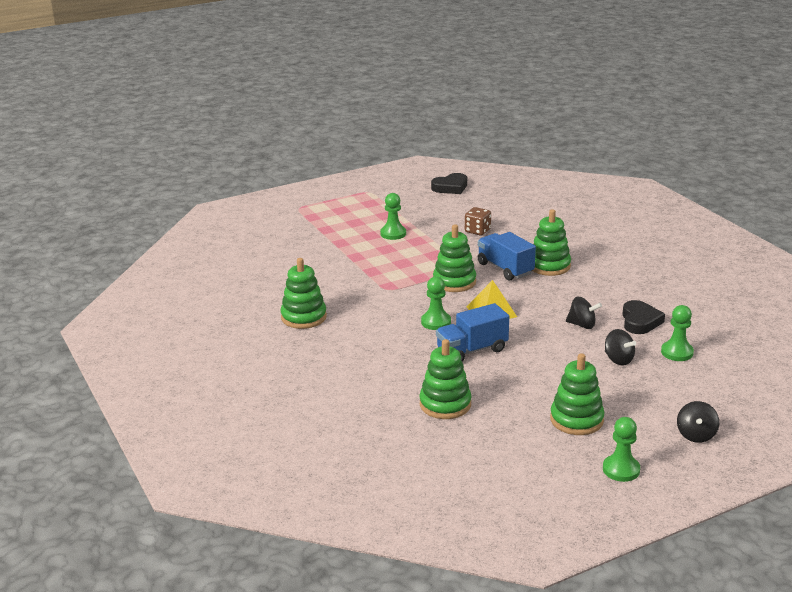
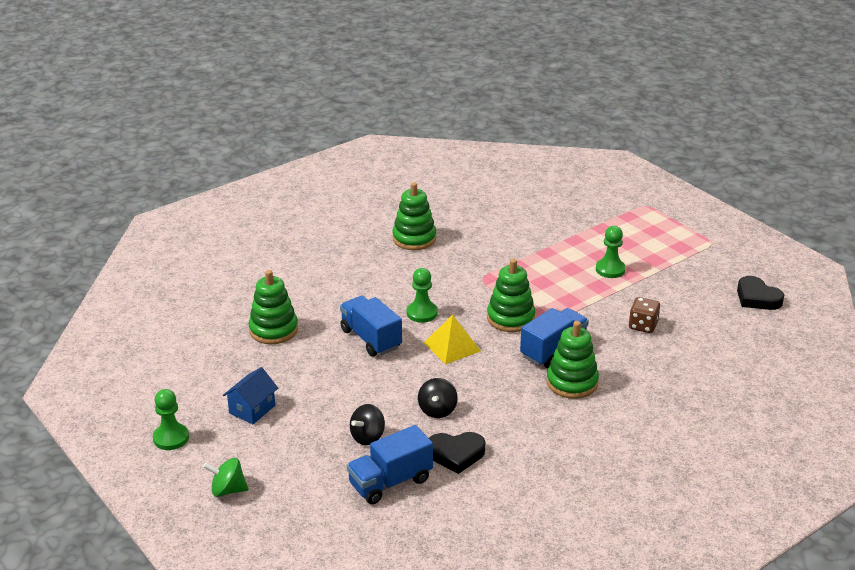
camera: 80 degrees right, 5 degrees up
green stacking toy [550,353,605,435] -> blue house [223,367,278,424]
green pawn [661,305,694,361] -> blue truck [347,425,433,504]
black spinning top [677,401,719,443] -> green spinning top [203,458,249,497]

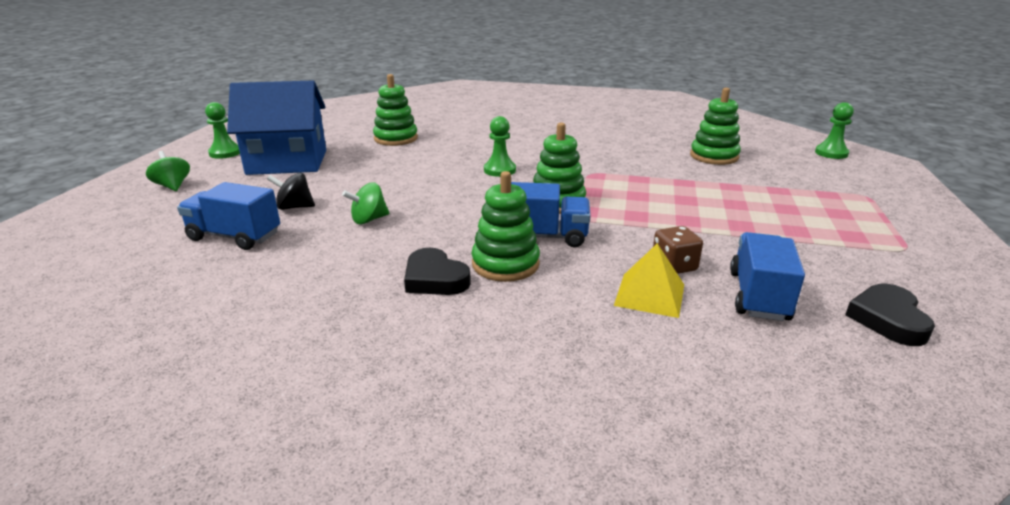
camera: 50 degrees right, 5 degrees down
blue house [223,367,278,424] -> blue house [227,81,326,175], size x2.14
blue truck [340,296,402,357] -> blue truck moved to [730,232,805,321]
green stacking toy [392,182,436,250] -> green stacking toy moved to [690,88,741,165]
black spinning top [418,378,458,418] -> green spinning top [342,182,389,224]
yellow pyramid [424,315,481,365] -> yellow pyramid moved to [614,243,684,318]
black heart [429,432,485,474] -> black heart moved to [404,248,471,295]
green pawn [596,226,626,278] -> green pawn moved to [815,102,854,159]

